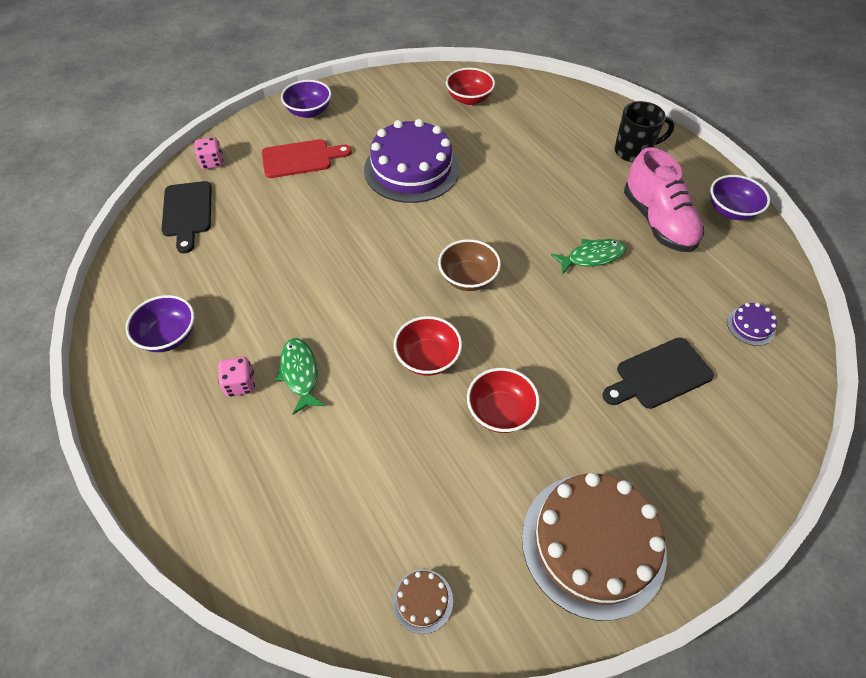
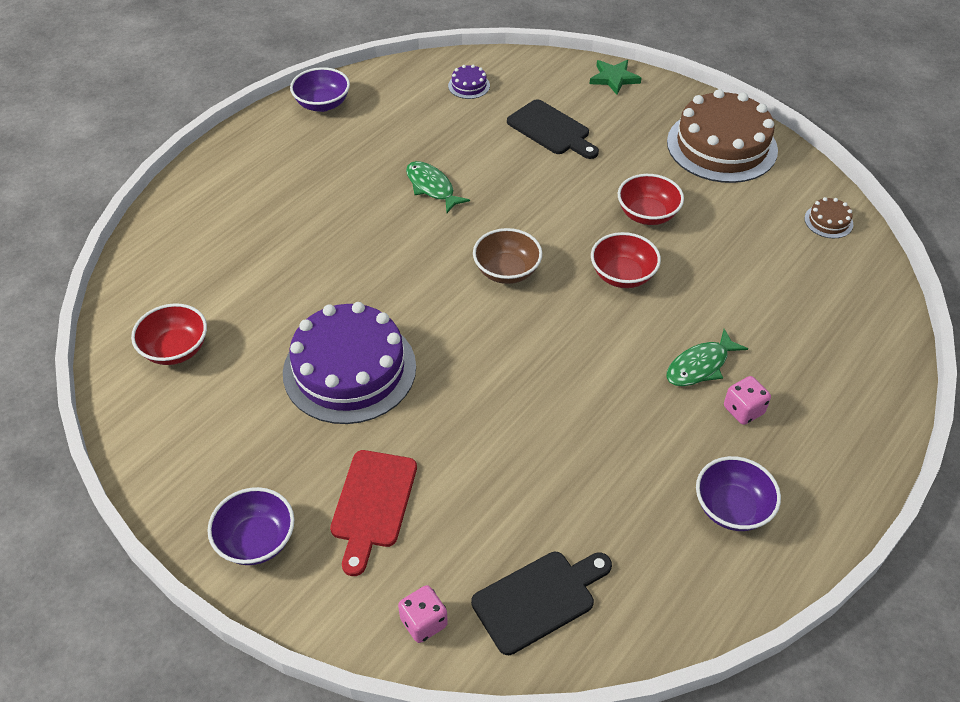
camera: 110 degrees left, 5 degrees down
red cutting board [262,139,352,178] -> red cutting board turned 135 degrees counterclockwise [330,450,417,576]
black mug [615,101,674,162] -> none
pink shoe [624,147,704,252] -> none
none -> green star [590,60,642,95]

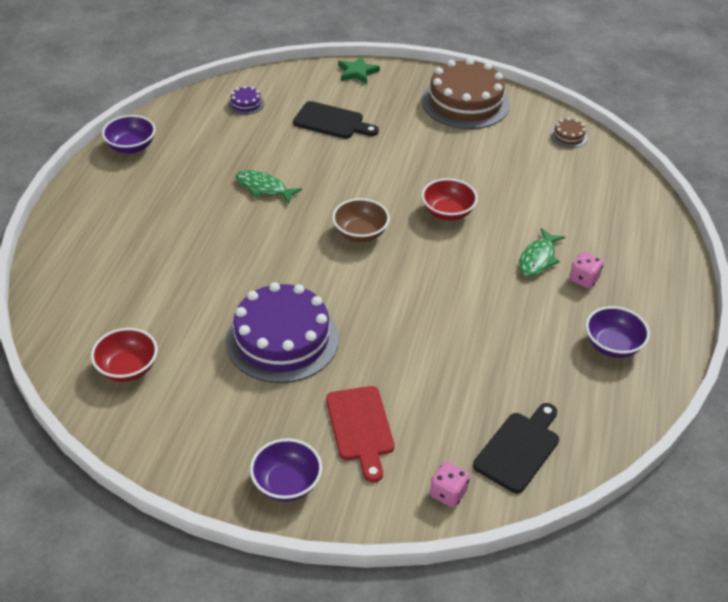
camera: 25 degrees left, 5 degrees down
red bowl [618,174,684,225] -> none

